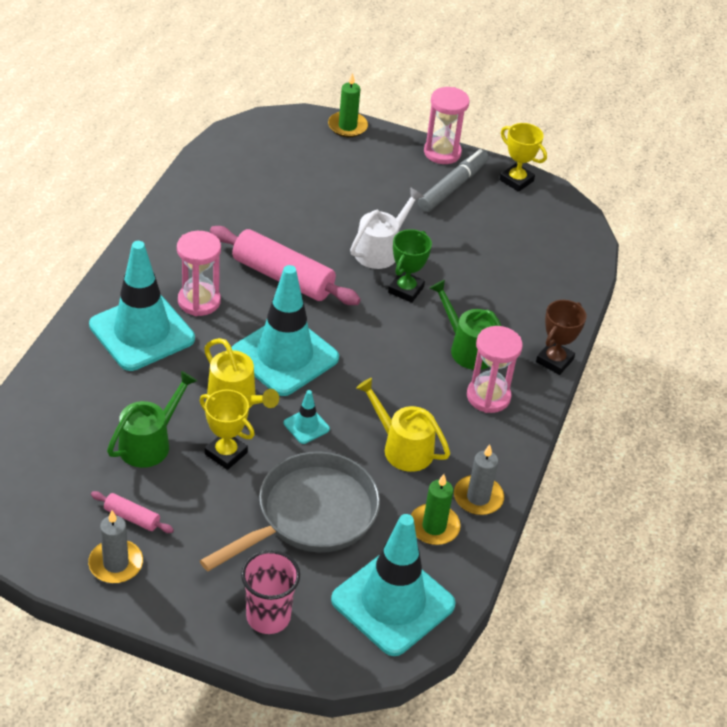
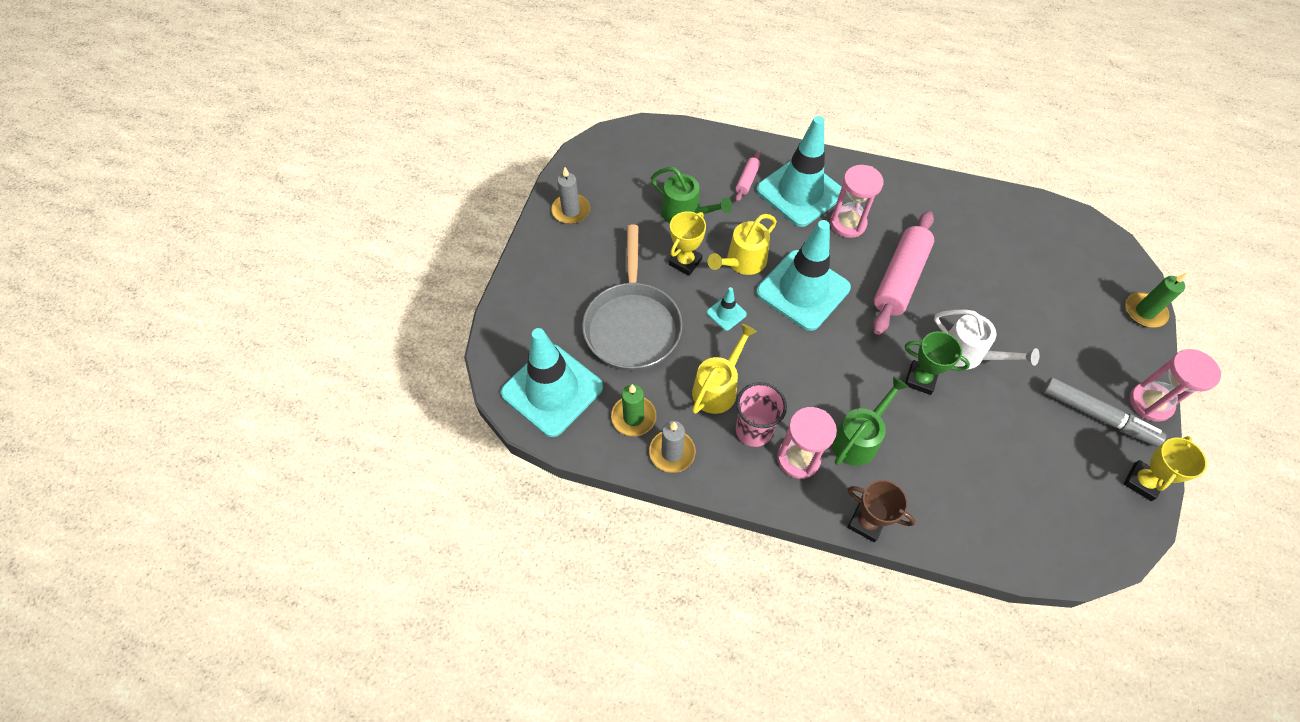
camera: 90 degrees right, 15 degrees up
pink rolling pin [91,491,174,533] -> pink rolling pin moved to [735,151,760,202]
grey pan [200,451,380,571] -> grey pan turned 45 degrees clockwise [582,225,683,371]
pink cup [241,550,300,634] -> pink cup moved to [736,382,787,447]

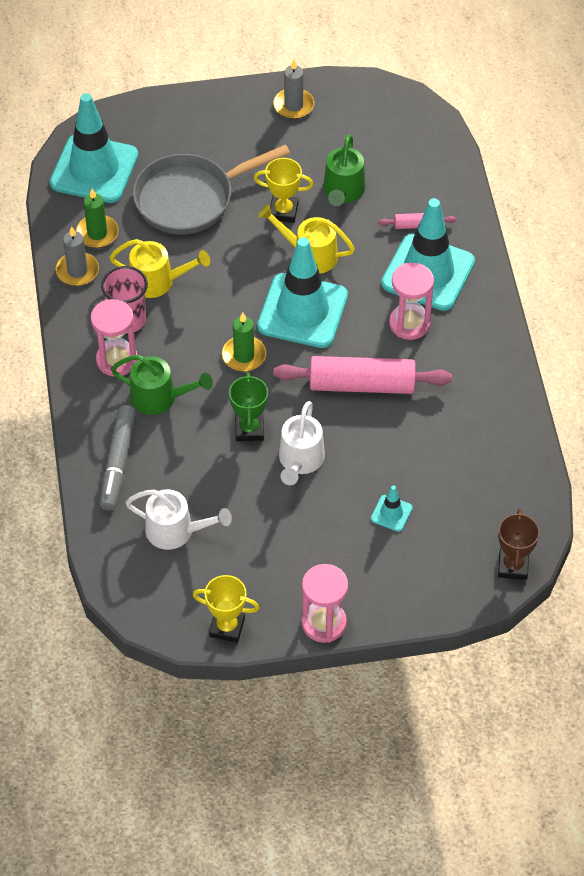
camera: 65 degrees right, 5 degrees down
turquoise traffic cone [707,287,747,331] -> turquoise traffic cone moved to [371,485,413,532]
brown trophy [847,480,916,542] -> brown trophy moved to [498,509,540,580]
grey marker [1043,377,1167,447] -> grey marker moved to [100,405,136,511]
green candle [1126,273,1187,328] -> green candle moved to [222,312,266,371]
none -> white watering can [125,489,232,550]

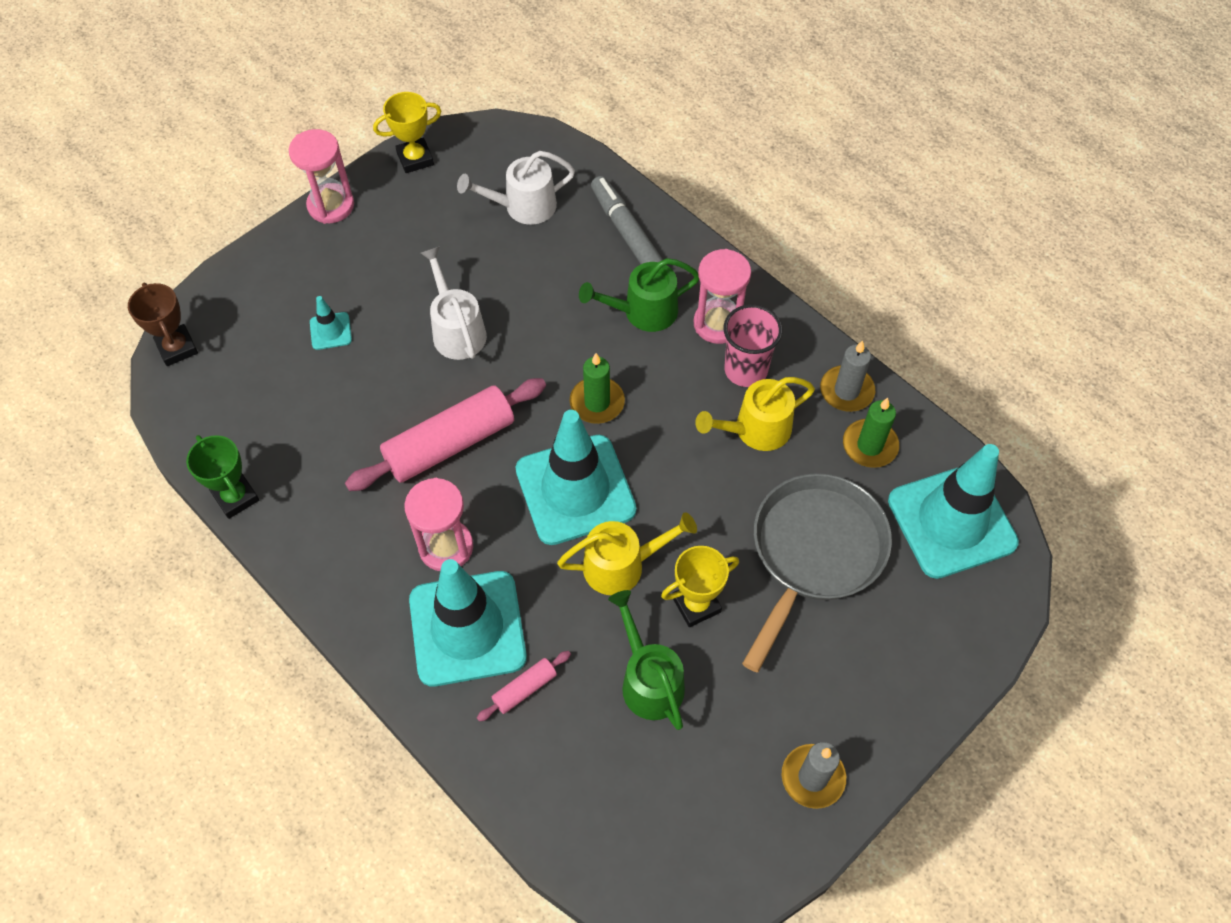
camera: 145 degrees right, 5 degrees up
green trophy [229,372,268,441] -> green trophy moved to [186,435,259,519]

